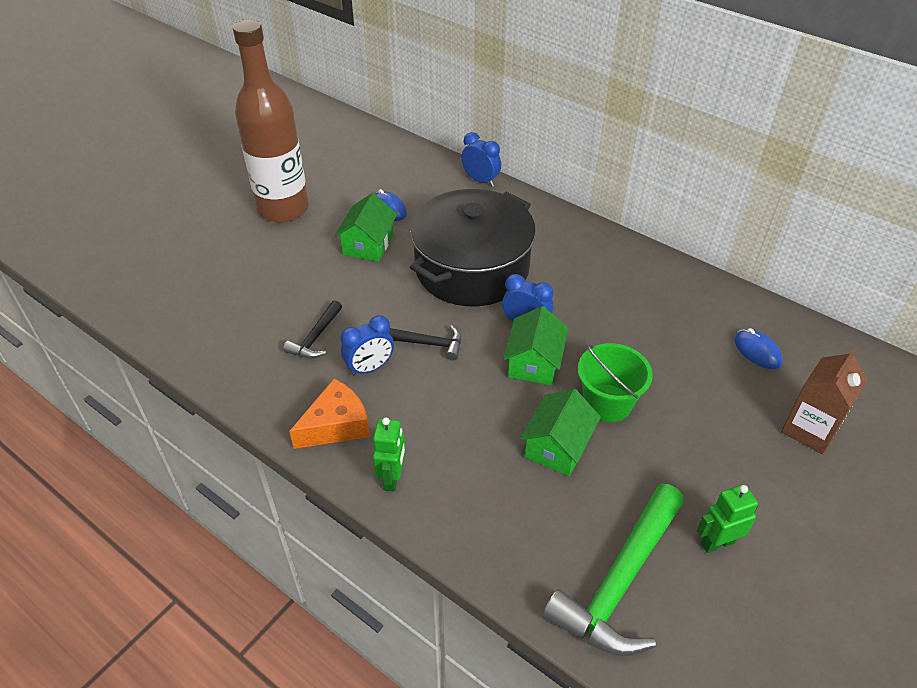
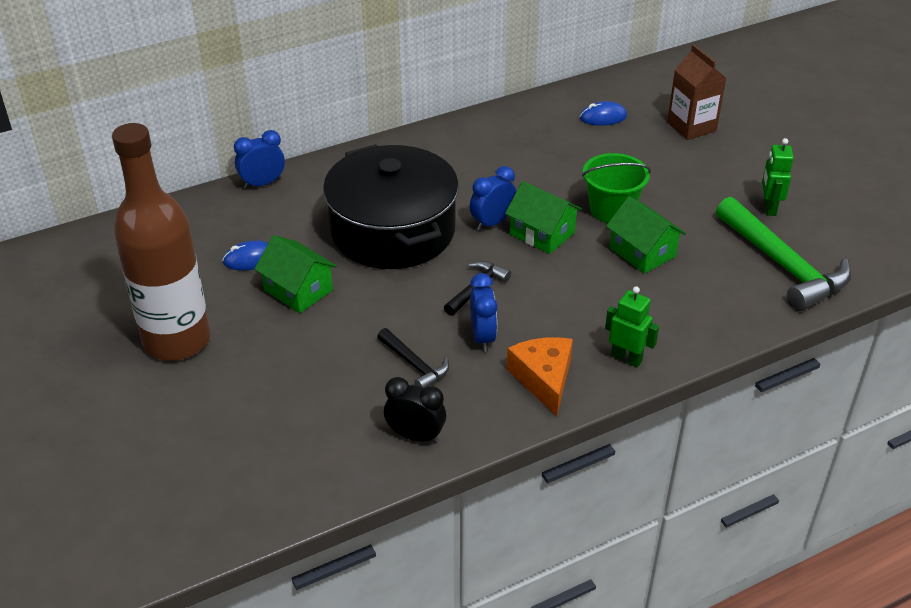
camera: 65 degrees left, 5 degrees down
none -> black clock [384,377,446,443]

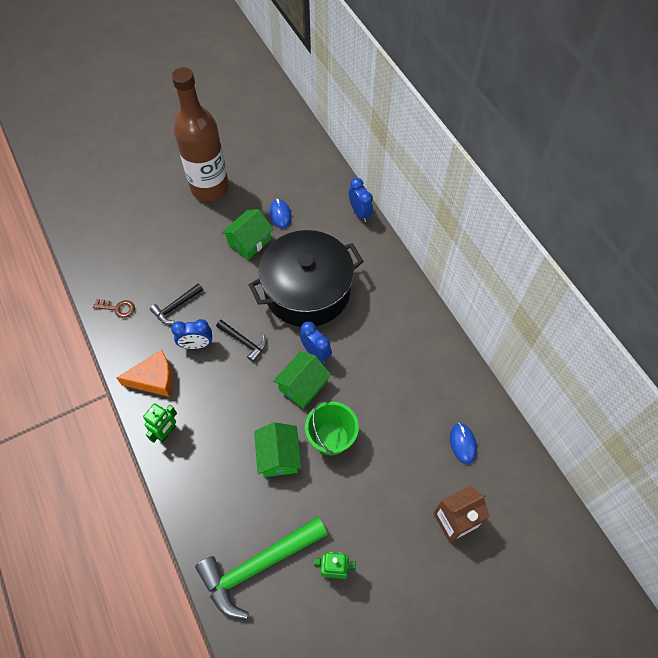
camera: 90 degrees right, 20 degrees up
black clock [384,377,446,443] -> brown key [93,299,135,318]
green house [606,196,686,274] -> green house turned 60 degrees counterclockwise [254,422,301,477]

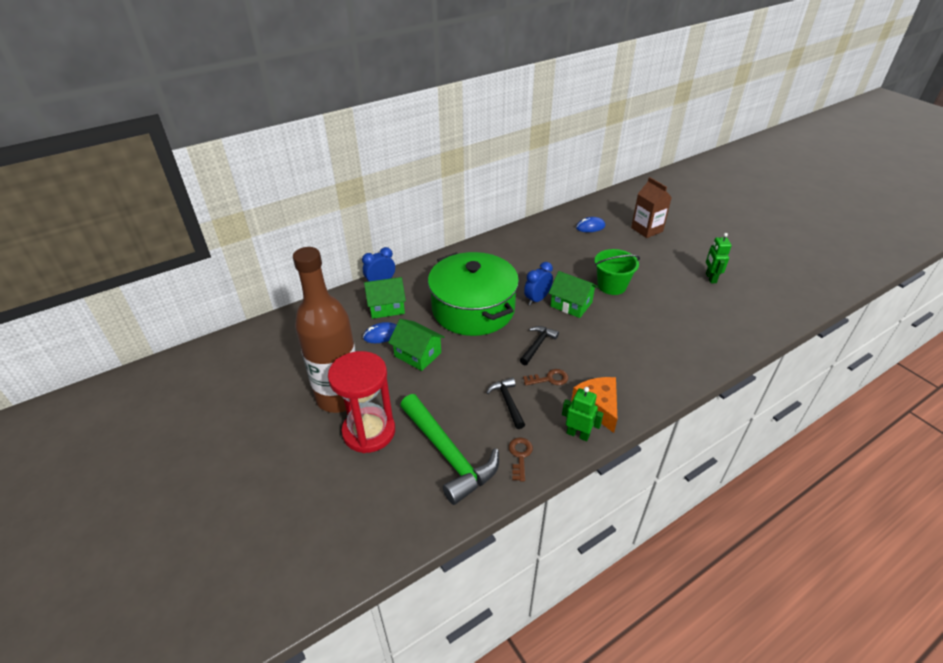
camera: 95 degrees left, 20 degrees down
green robot [143,403,177,443] -> green robot moved to [562,387,604,441]
black hammer [150,284,203,324] -> black hammer turned 150 degrees counterclockwise [487,377,525,429]
blue clock [171,319,212,349] -> brown key [523,369,568,386]
green hammer [195,517,328,619] -> green hammer moved to [400,394,499,505]
black pot [249,230,364,327] -> green pot [428,252,519,336]
green house [254,422,301,477] -> green house moved to [364,277,406,319]
none -> red hourglass [328,351,395,453]

